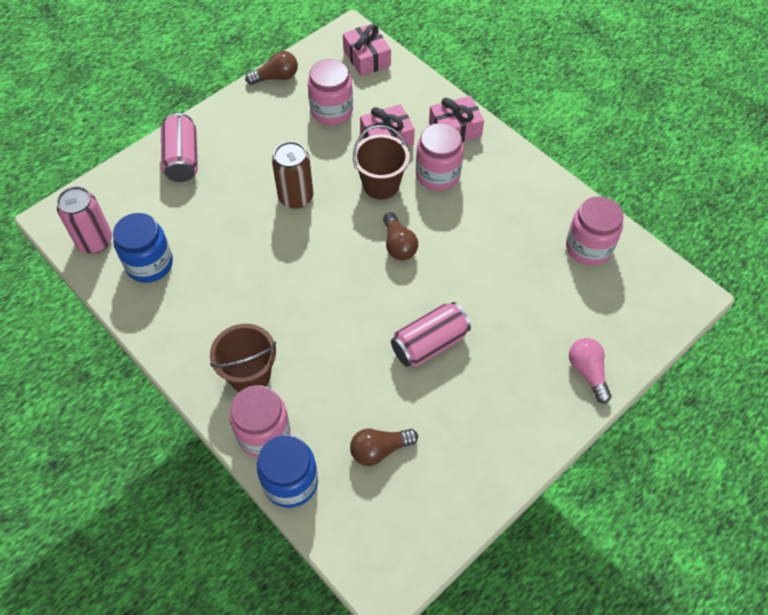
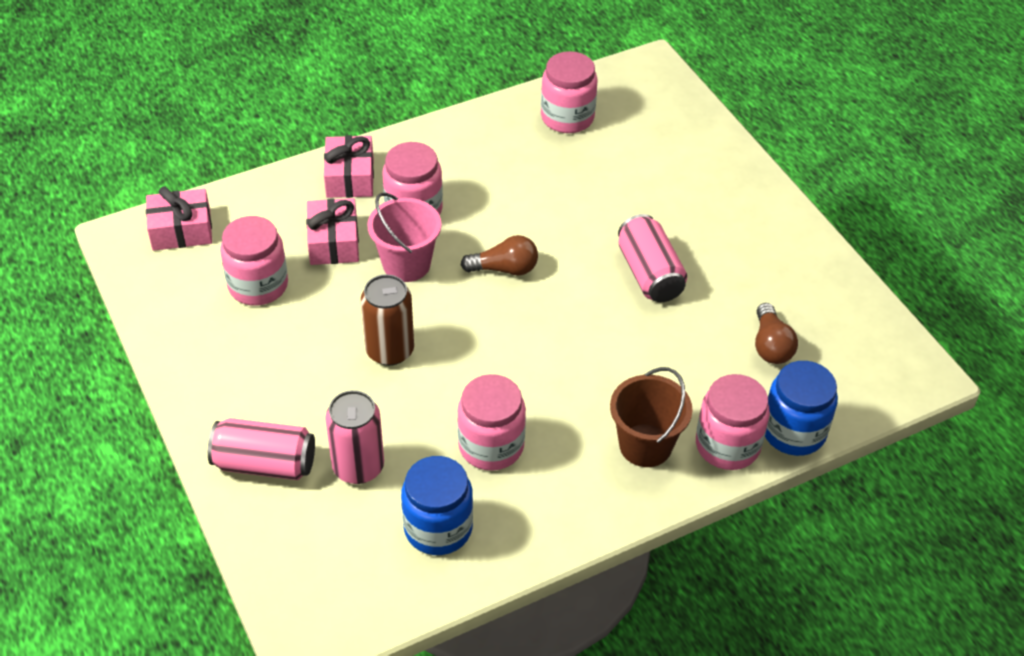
camera: 75 degrees left, 10 degrees down
pink can [57,186,112,253] -> pink can moved to [325,390,384,484]
brown light bulb [245,51,298,85] -> none
brown bucket [353,125,410,200] -> pink bucket [367,193,442,282]
pink light bulb [569,338,612,404] -> none
none -> pink jar [457,374,526,471]

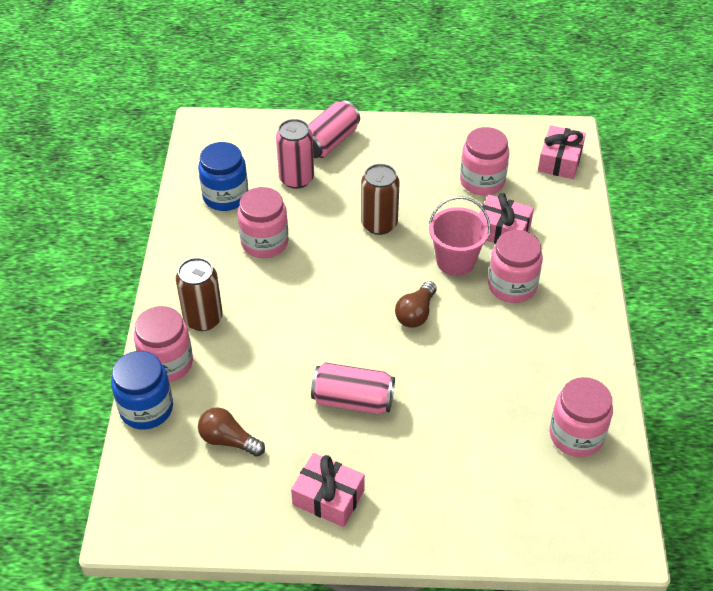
camera: 120 degrees right, 0 degrees up
pink gift [324,135,374,198] -> pink gift moved to [291,453,365,527]
brown bucket [610,367,692,467] -> brown can [176,257,223,331]

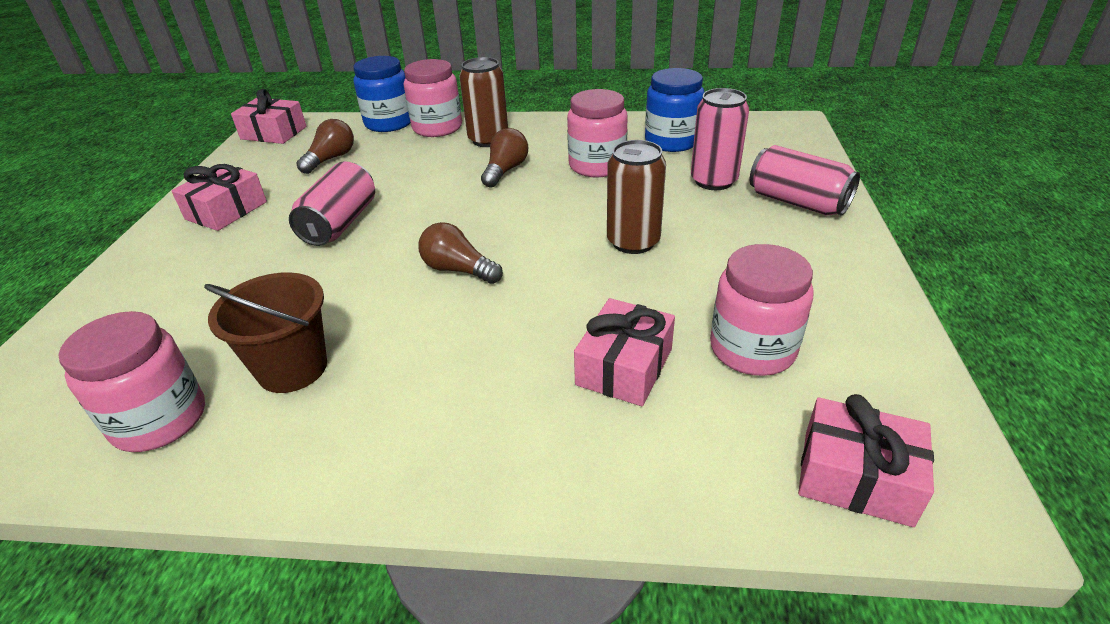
camera: 95 degrees right, 10 degrees down
pink bucket [429,196,491,276] -> none
pink jar [488,230,543,303] -> none
none -> brown bucket [204,272,327,393]
none -> pink gift [231,89,306,144]
none -> brown light bulb [481,128,528,188]

